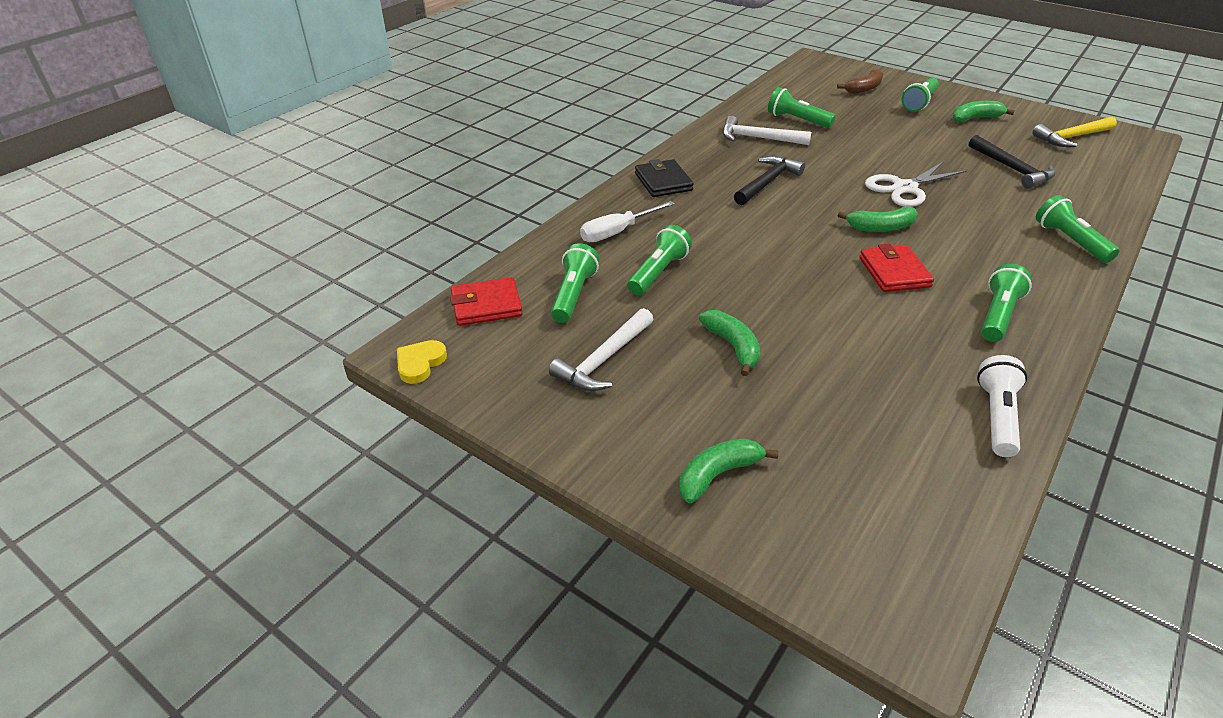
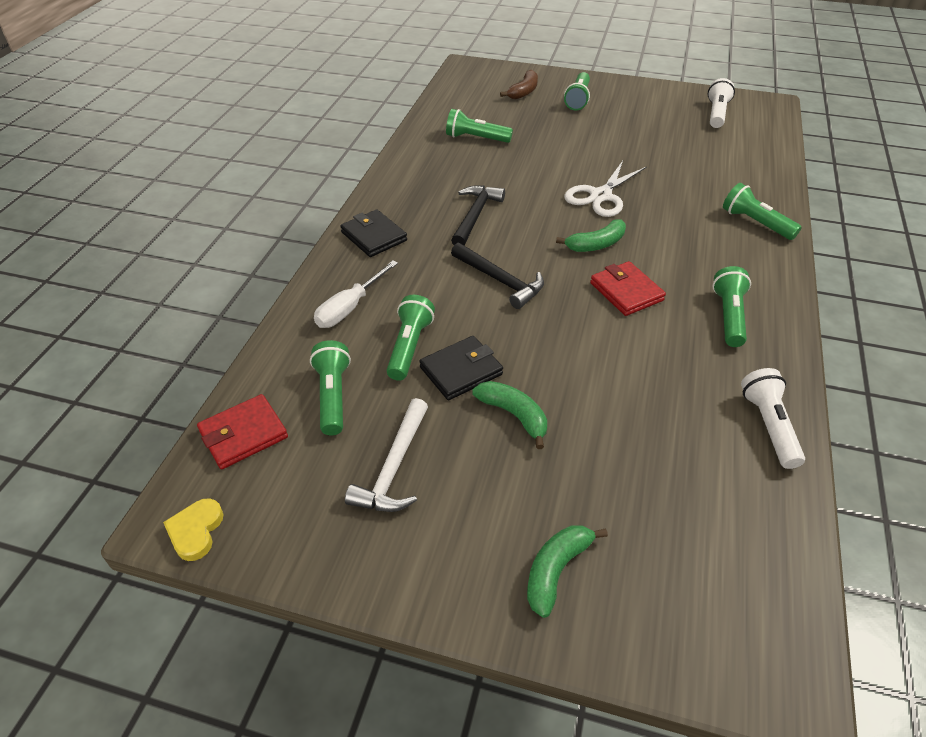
camera: 20 degrees left, 5 degrees up
white hammer [723,116,811,145] -> none
green banana [953,101,1015,122] -> none
black hammer [969,135,1055,189] -> black hammer moved to [451,243,544,309]
yellow hammer [1032,117,1117,147] -> white flashlight [708,78,735,128]
none -> black wallet [419,336,503,400]

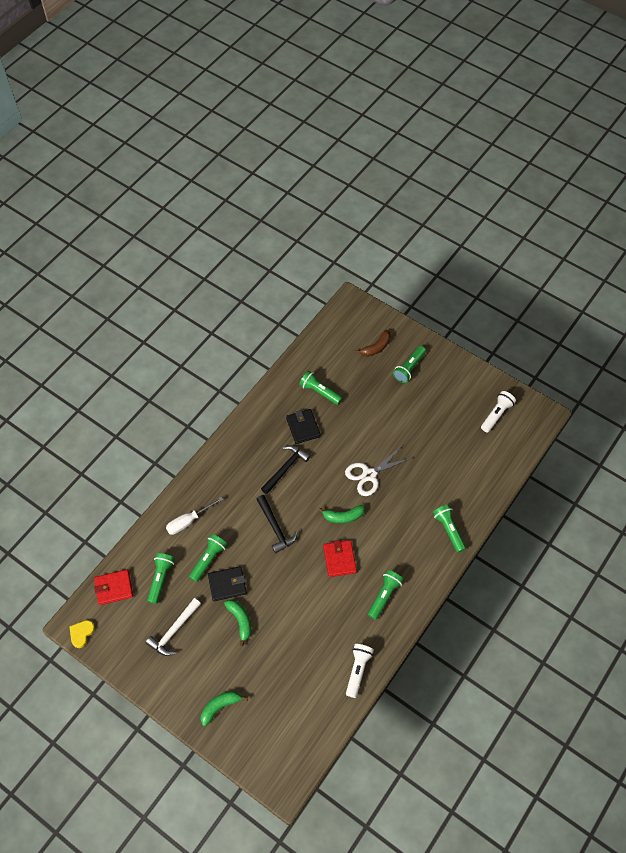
camera: 20 degrees right, 15 degrees up
black wallet [340,209,407,257] -> black wallet moved to [286,409,321,444]

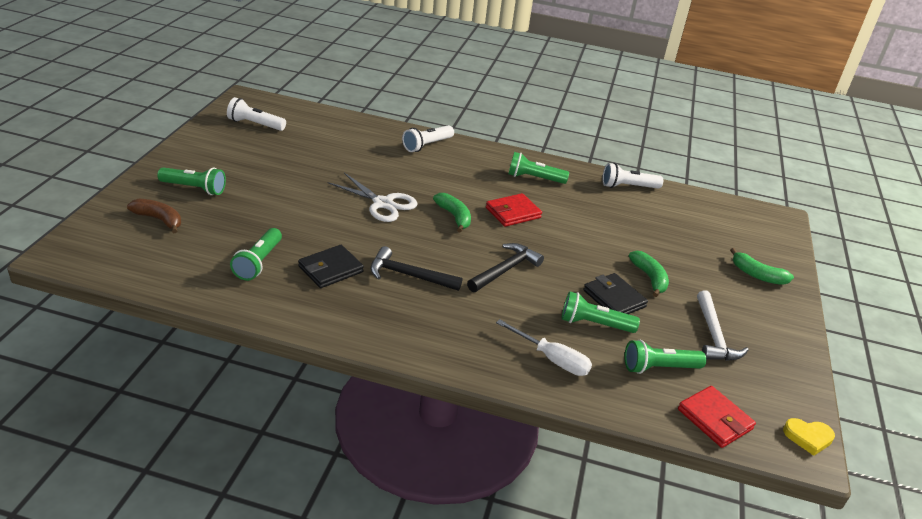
camera: 115 degrees left, 25 degrees down
white hammer [146,598,201,656] -> white hammer turned 75 degrees clockwise [697,290,748,361]
green banana [224,600,251,646] -> green banana turned 120 degrees clockwise [629,251,669,297]
green flashlight [433,504,466,553] -> white flashlight [402,125,454,152]

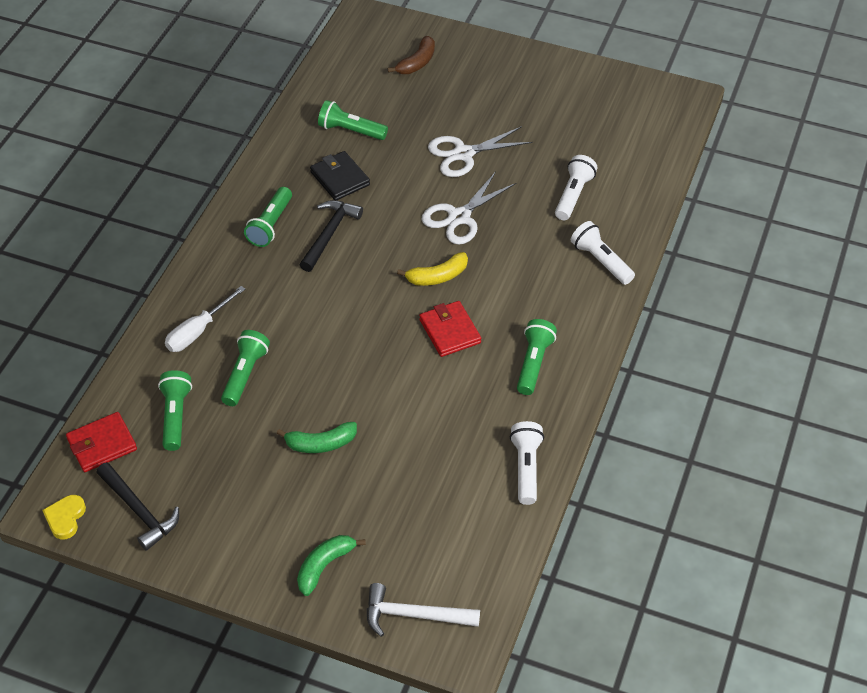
camera: 100 degrees right, 15 degrees up
green flashlight [157,167,226,195] -> green flashlight moved to [244,187,292,247]
white flashlight [227,97,286,131] -> white flashlight moved to [555,155,597,220]
green banana [433,193,471,233] -> yellow banana [397,252,468,286]
black hammer [467,243,544,292] -> black hammer moved to [96,462,179,551]
black wallet [583,273,648,314] -> none
white hammer [697,290,748,361] -> white hammer moved to [367,583,480,637]
none -> white scissors [428,126,533,177]

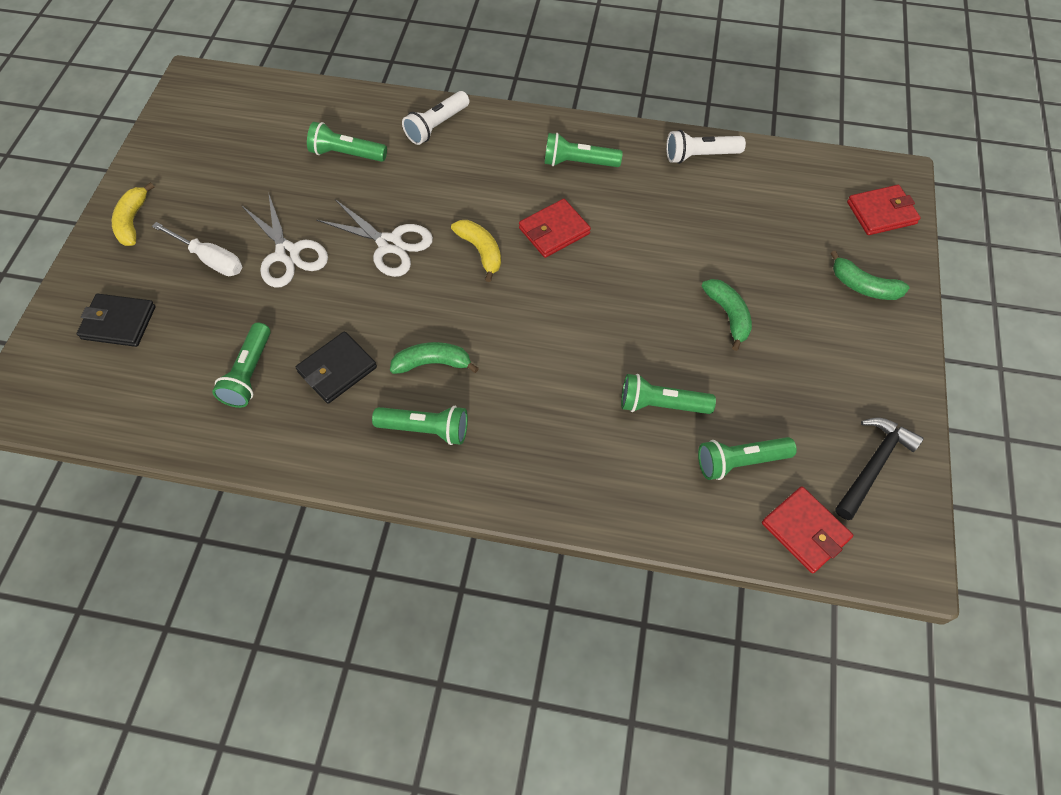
camera: 100 degrees left, 10 degrees up
yellow heart [42,495,86,540] -> none
white screwdriver [165,286,245,352] -> white screwdriver moved to [152,222,242,276]
black hammer [300,200,363,272] -> green banana [390,342,479,374]
white hammer [367,583,480,637] -> red wallet [847,185,921,235]
brown banana [388,36,435,74] -> black wallet [77,294,156,347]
white flashlight [555,155,597,220] -> green flashlight [307,122,387,162]
none -> yellow banana [112,182,154,246]

